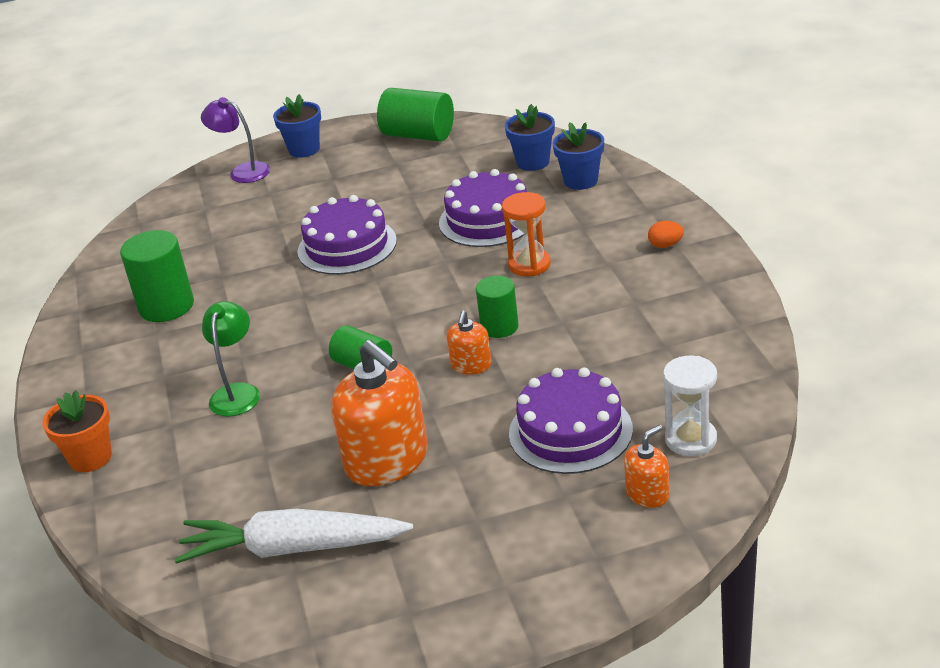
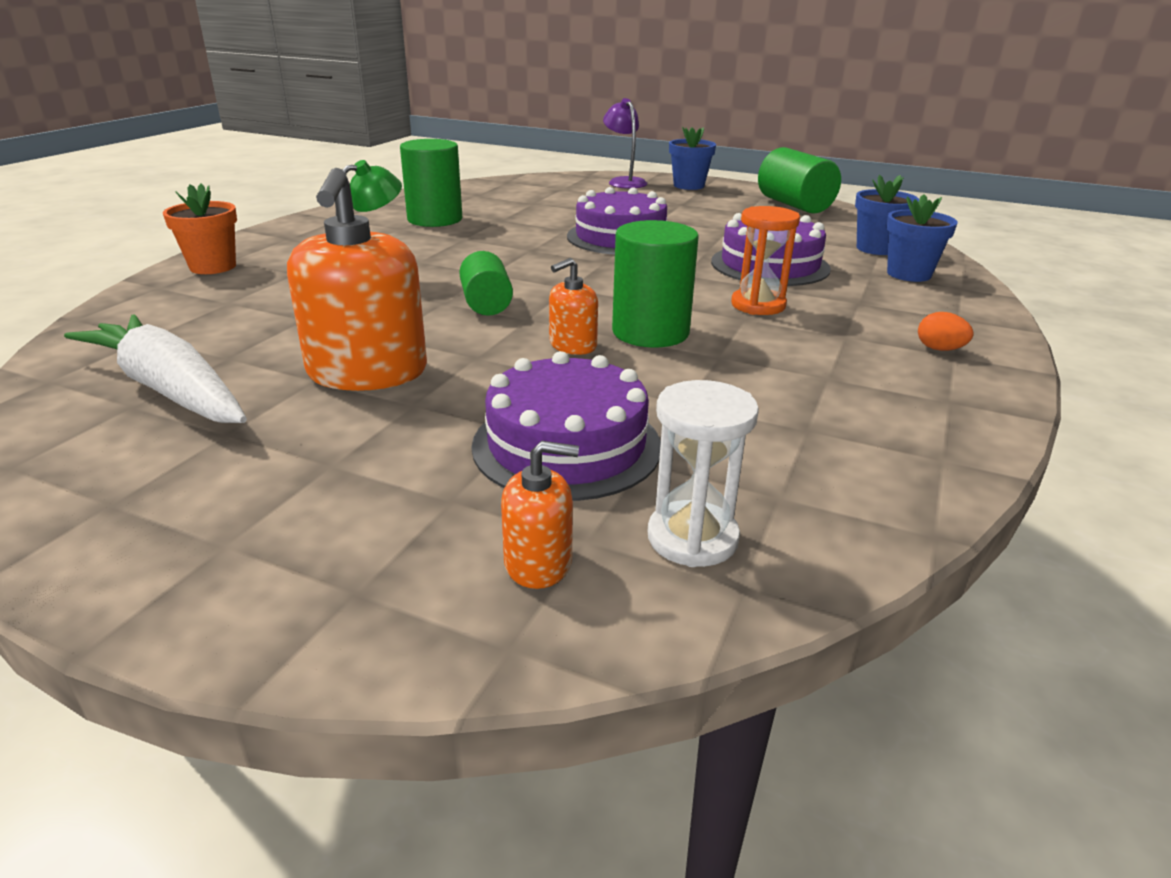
camera: 35 degrees right, 5 degrees down
green cylinder [476,275,518,338] -> green cylinder [612,220,698,348], size x1.57

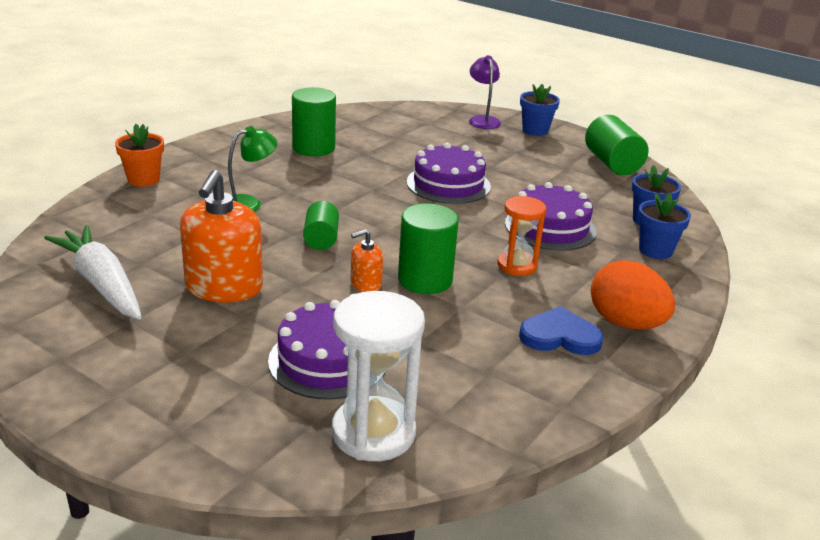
camera: 10 degrees right, 0 degrees up
orange soap dispenser [501,441,579,589] -> none
white hourglass [648,380,759,567] -> white hourglass [332,291,425,461], size x1.58
orange egg [918,312,974,351] -> orange egg [591,260,675,330], size x2.36
none -> blue heart [519,306,604,355]

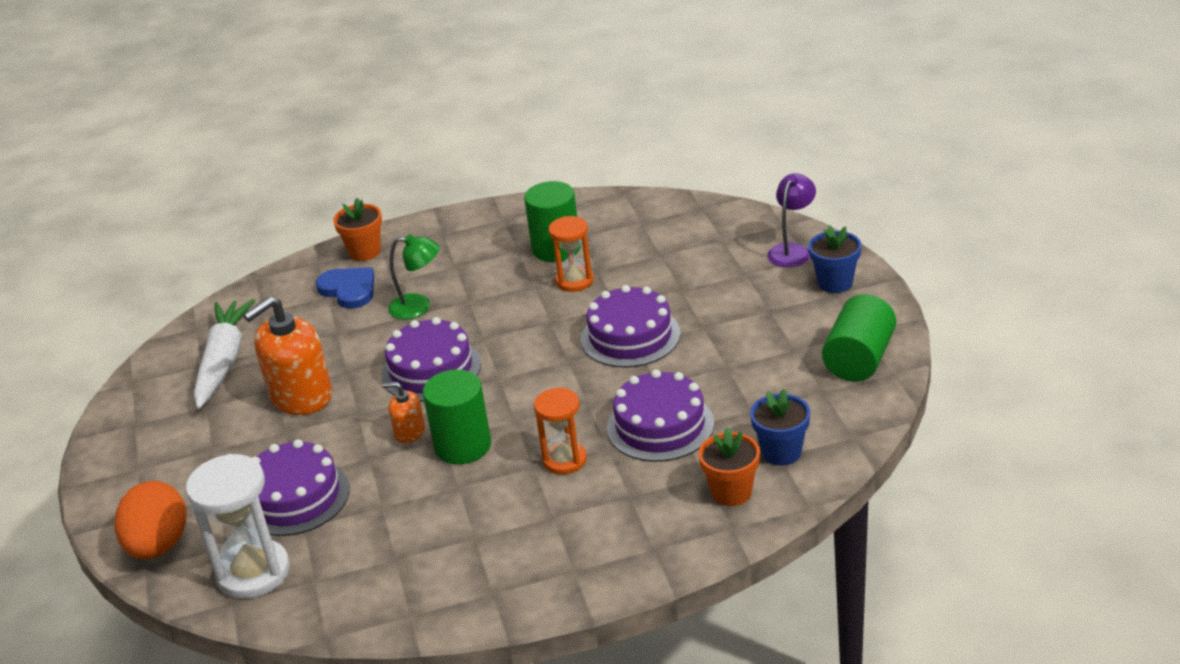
camera: 45 degrees right, 5 degrees up
green cylinder [303,201,339,250] -> purple cake [381,317,481,402]
blue heart [519,306,604,355] -> blue heart moved to [316,267,374,309]
orange egg [591,260,675,330] -> orange egg moved to [115,481,187,559]
blue flower pot [638,193,691,259] -> orange flower pot [698,427,760,506]
none -> orange hourglass [549,216,594,292]

